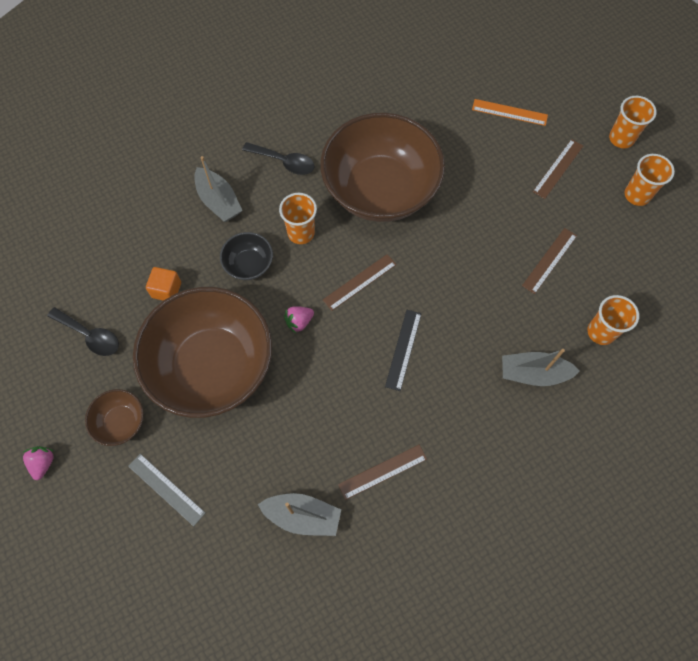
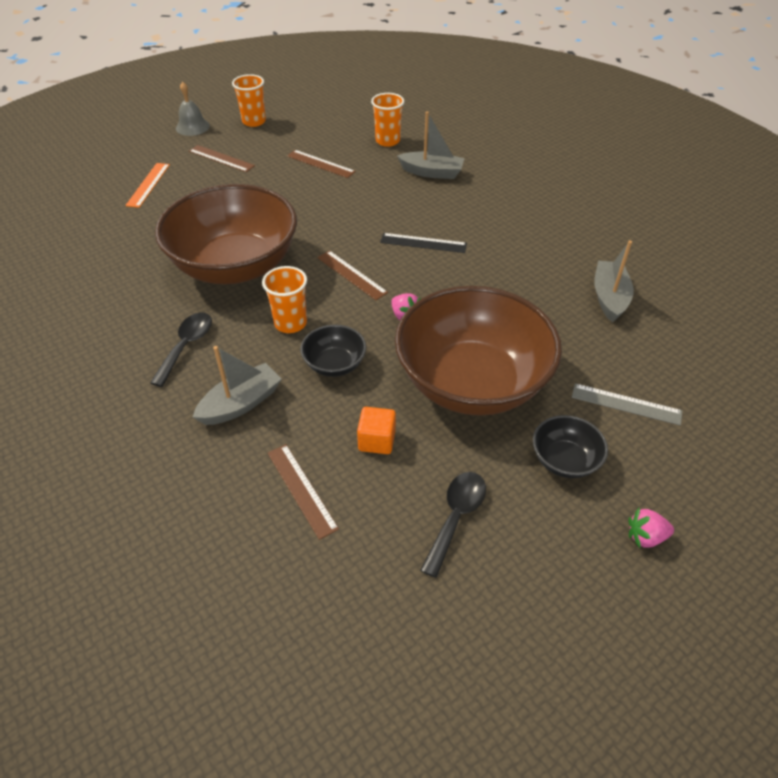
camera: 95 degrees left, 20 degrees down
brown bowl [85,389,144,446] -> black bowl [533,415,608,478]
grey ruler [128,454,205,526] -> grey ruler turned 75 degrees clockwise [572,383,682,426]
brown ruler [338,445,427,500] -> brown ruler moved to [268,444,339,540]
grey boat [502,349,580,386] -> grey boat turned 75 degrees counterclockwise [397,111,465,179]
orange cup [609,96,657,148] -> grey bell [176,81,210,136]

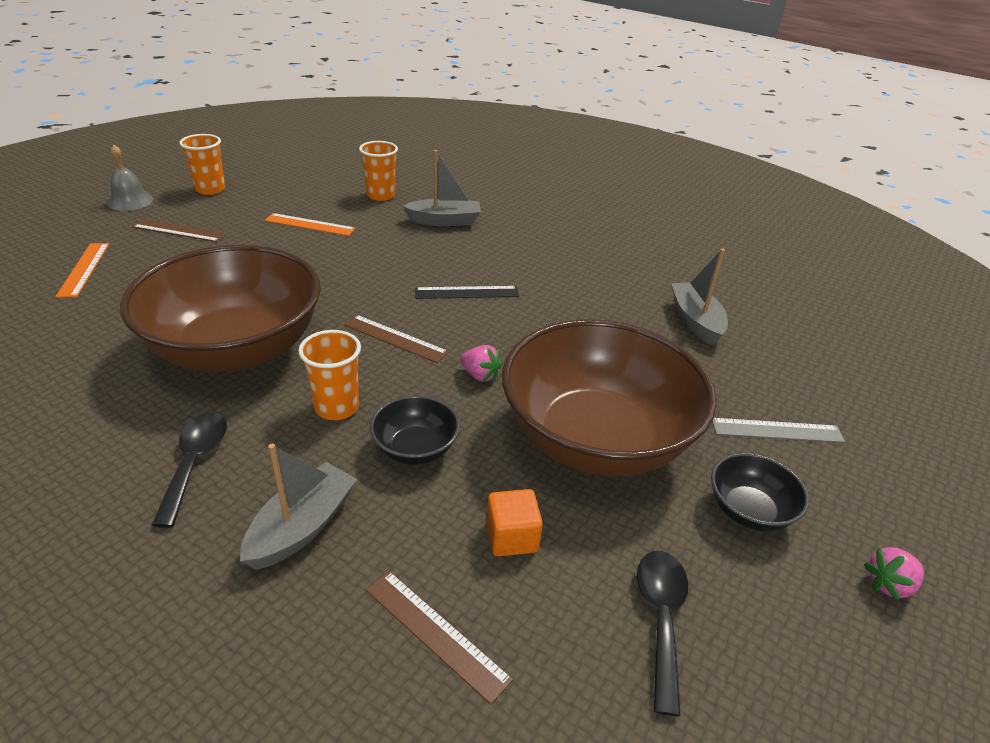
camera: 20 degrees left, 10 degrees down
brown ruler [287,150,356,178] -> orange ruler [265,213,356,236]

